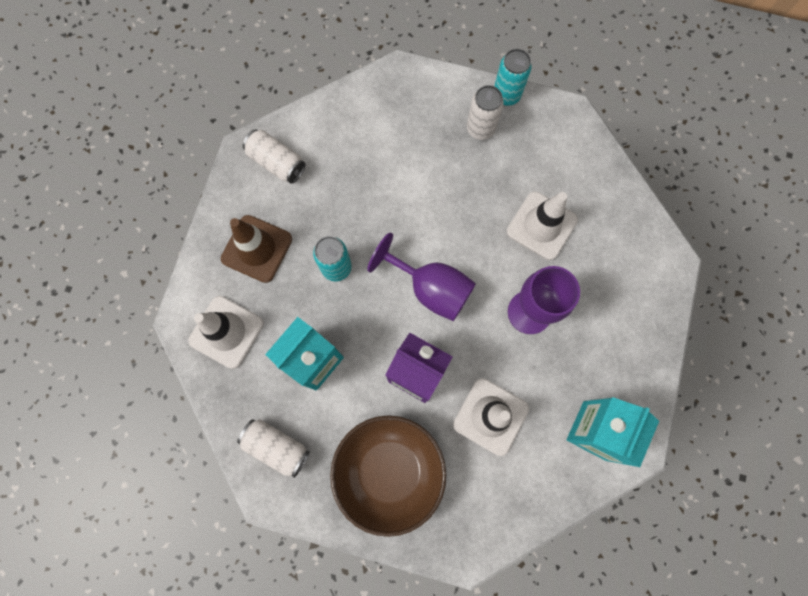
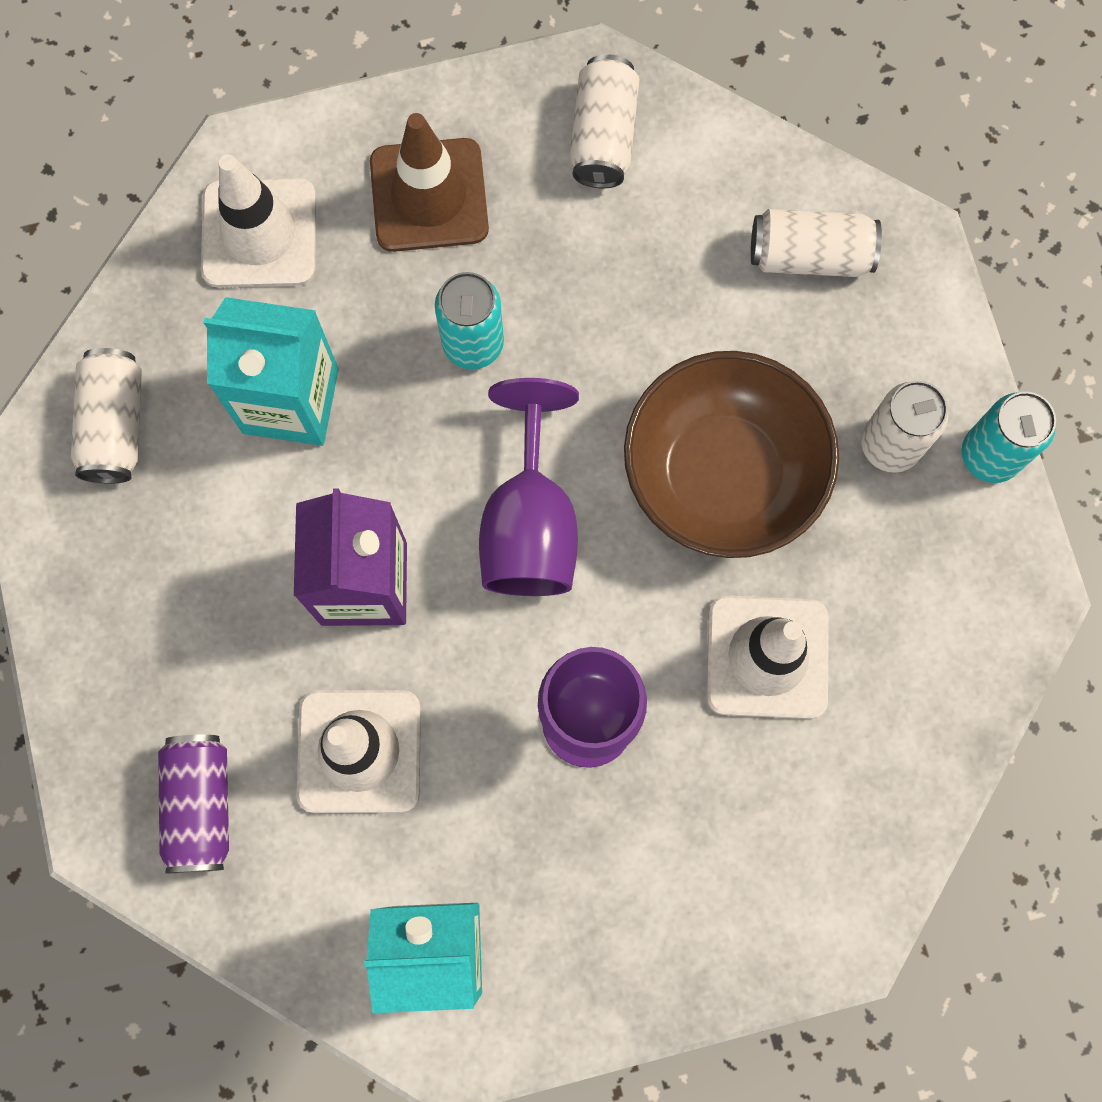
camera: 60 degrees right, 0 degrees up
brown bowl [330,415,446,537] -> brown bowl moved to [624,351,839,558]
none -> purple can [158,735,229,873]
none -> white can [751,209,882,277]

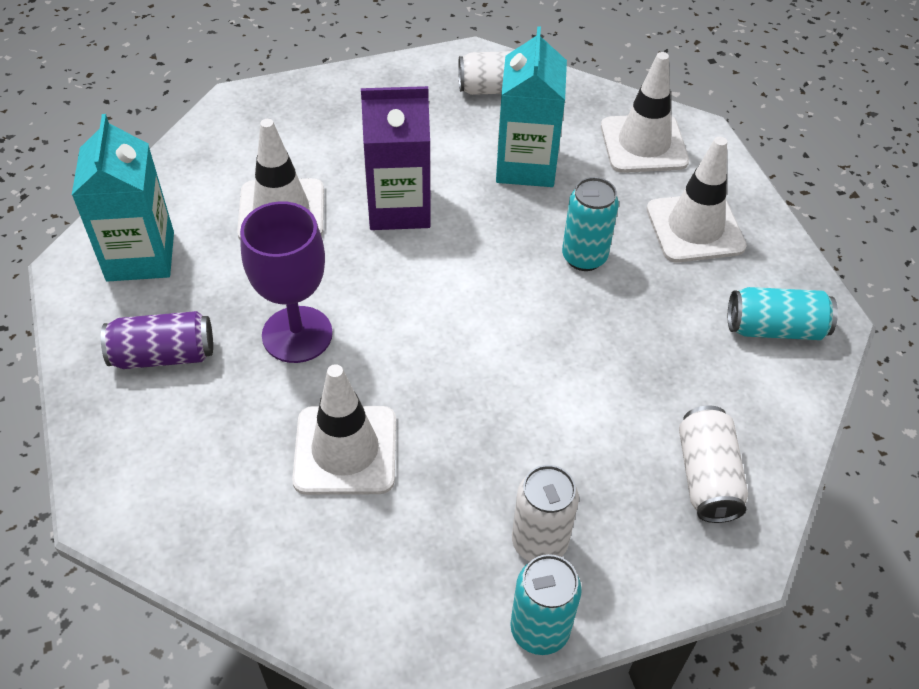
camera: 85 degrees right, 25 degrees down
purple can [158,735,229,873] -> purple can moved to [101,311,213,369]
brown traffic cone [370,113,489,252] -> white traffic cone [646,137,747,263]
purple goblet [479,378,579,596] -> none
white can [569,54,640,188] -> turquoise can [728,287,838,340]
brown bowl [624,351,839,558] -> none

